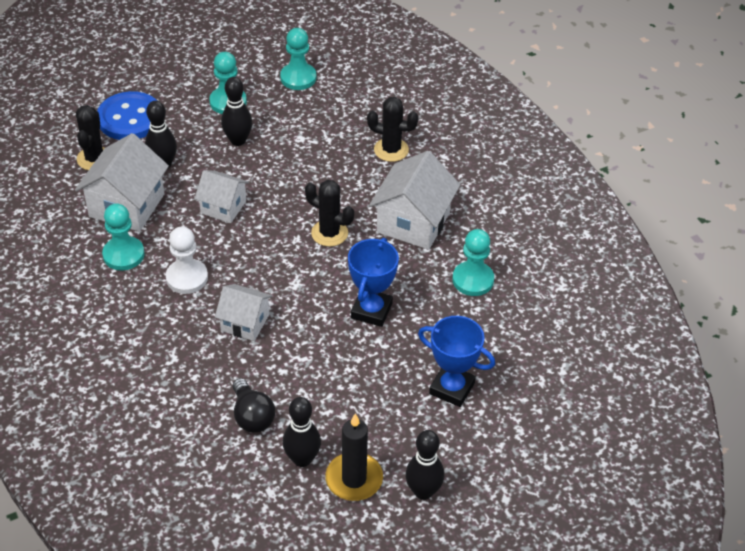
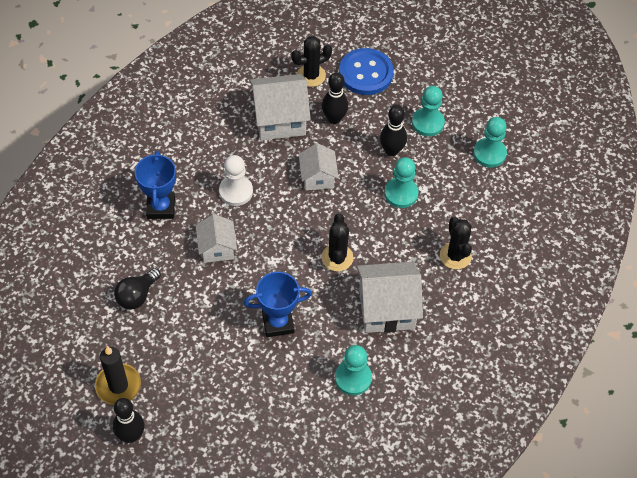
camera: 60 degrees right, 10 degrees up
turquoise pawn [102,203,145,270] -> turquoise pawn moved to [384,157,419,208]
black bowling pin [283,397,321,467] -> none
blue trophy [418,316,495,407] -> blue trophy moved to [135,151,176,219]

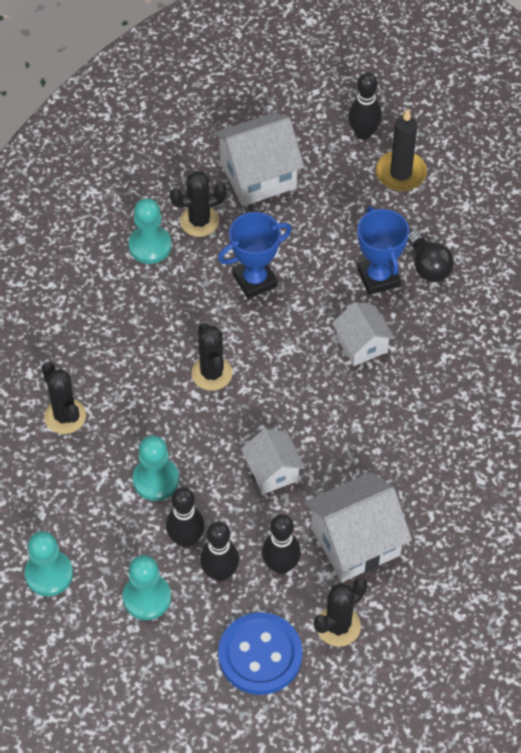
camera: 165 degrees right, 0 degrees up
black light bulb [114,268,161,309] -> black light bulb turned 135 degrees clockwise [407,231,454,282]
blue trophy [135,151,176,219] -> blue trophy moved to [357,206,409,295]
white pawn [219,155,253,206] -> none
white house [357,262,423,333] -> white house moved to [213,113,304,206]
none -> black cactus [170,171,227,237]
none -> black bowling pin [200,522,239,581]

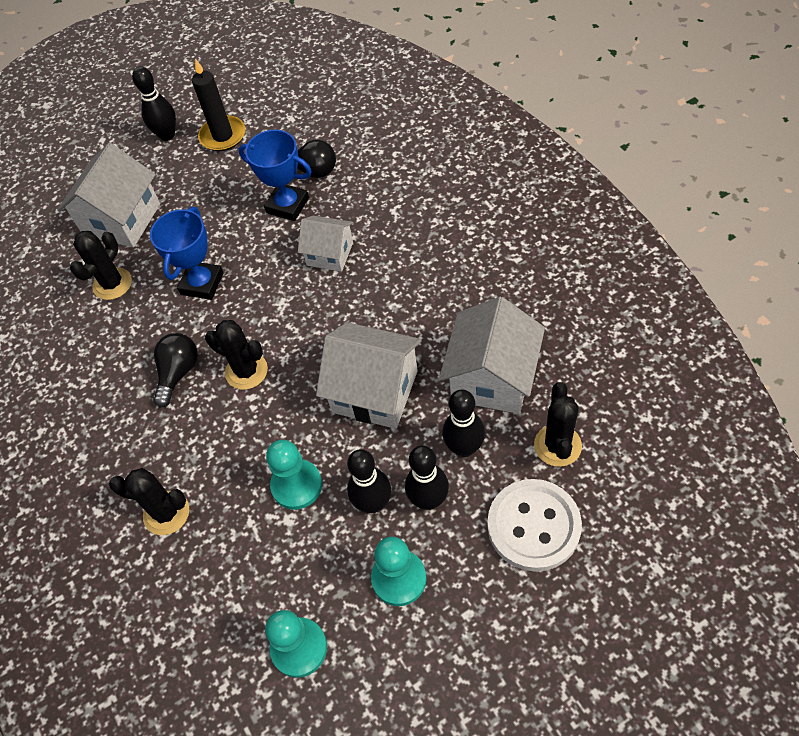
camera: 40 degrees left, 0 degrees up
turquoise pawn [128,198,172,264] -> none
blue button [218,612,302,695] -> white button [487,479,582,572]
white house [241,429,305,494] -> white house [316,322,422,429], size x1.64
none -> black light bulb [153,333,198,407]

